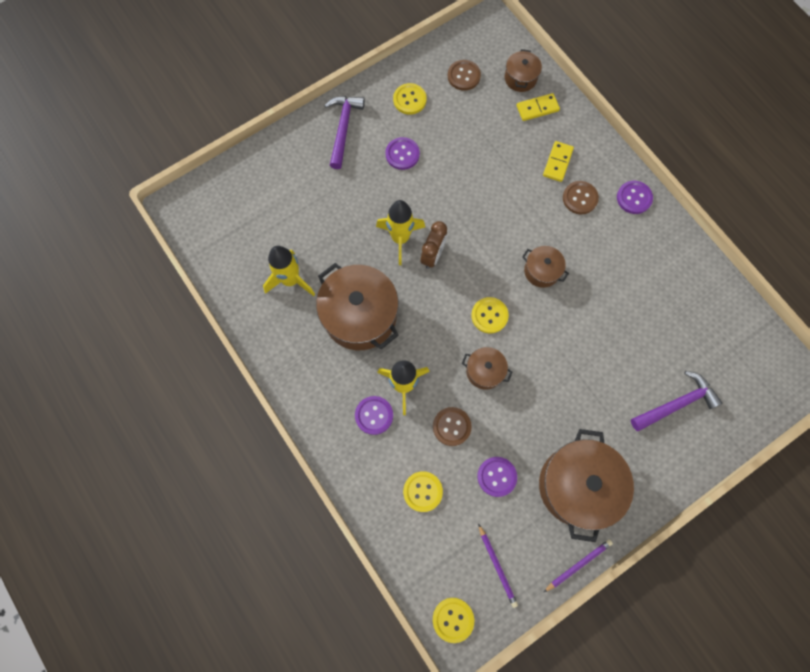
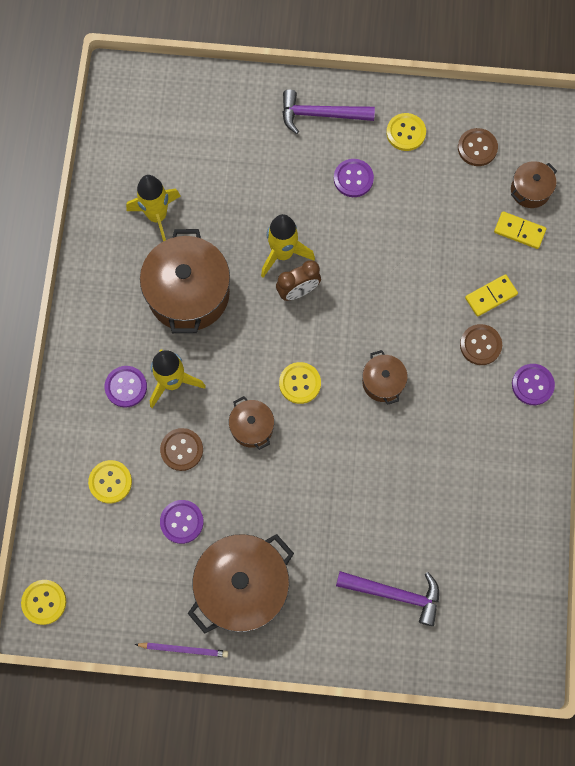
camera: 40 degrees right, 0 degrees up
purple hammer [324,96,365,169] -> purple hammer turned 135 degrees counterclockwise [283,90,375,134]
purple pencil [478,524,518,608] -> none

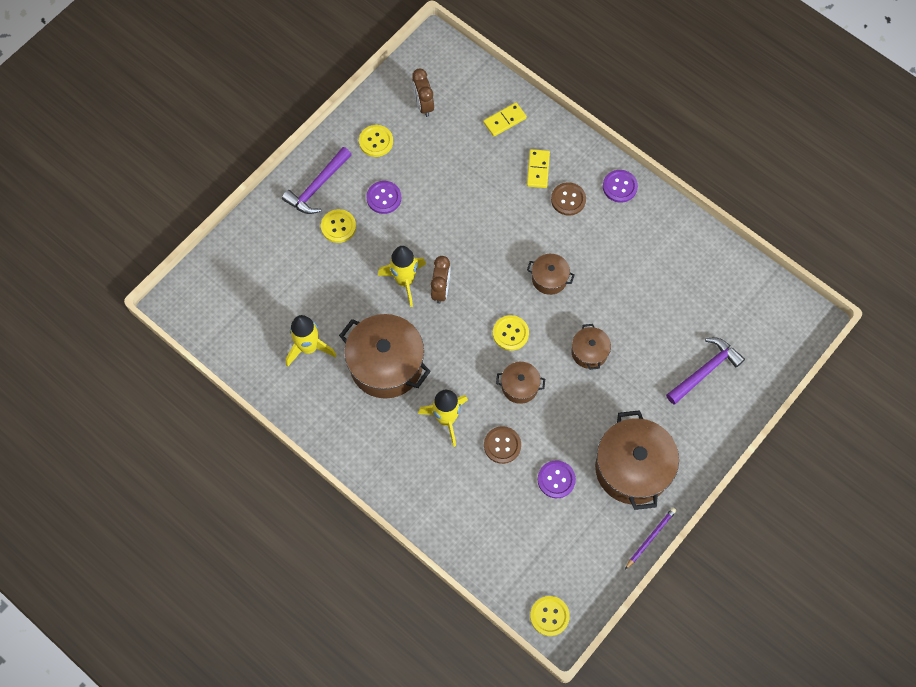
camera: 55 degrees left, 5 degrees down
yellow button [88,460,132,503] -> yellow button moved to [321,209,356,243]
purple button [105,366,147,408] -> none
brown button [458,128,498,166] -> brown clock [412,68,434,117]
brown pot [511,161,557,208] -> brown pot moved to [572,324,611,370]

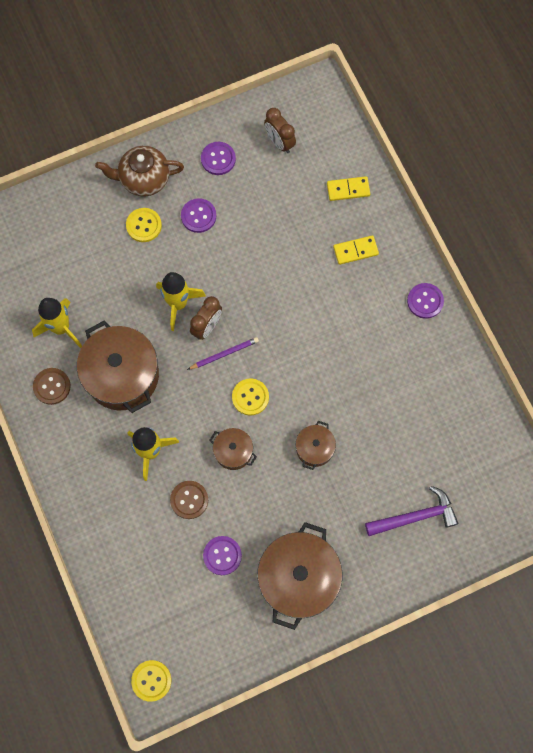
camera: 25 degrees right, 5 degrees up
purple hammer [282,147,352,214] -> brown teapot [95,146,184,196]
yellow button [359,125,393,157] -> purple button [201,142,236,175]
brown clock [412,68,434,117] -> brown clock turned 45 degrees counterclockwise [264,108,296,153]
yellow domino [527,149,550,188] -> yellow domino turned 45 degrees clockwise [333,235,379,265]
brown pot [527,254,575,295] -> none
brown button [551,182,586,216] -> brown button moved to [33,368,71,405]
purple pencil [625,508,677,570] -> purple pencil moved to [187,337,259,370]

